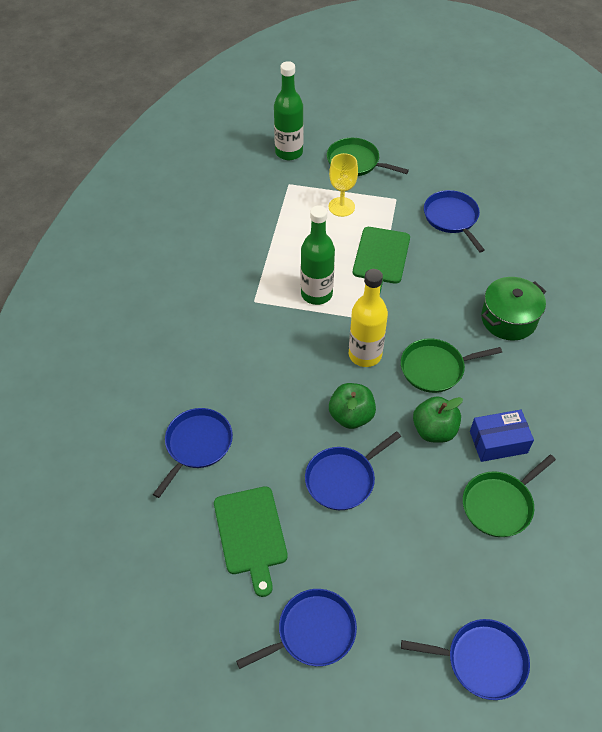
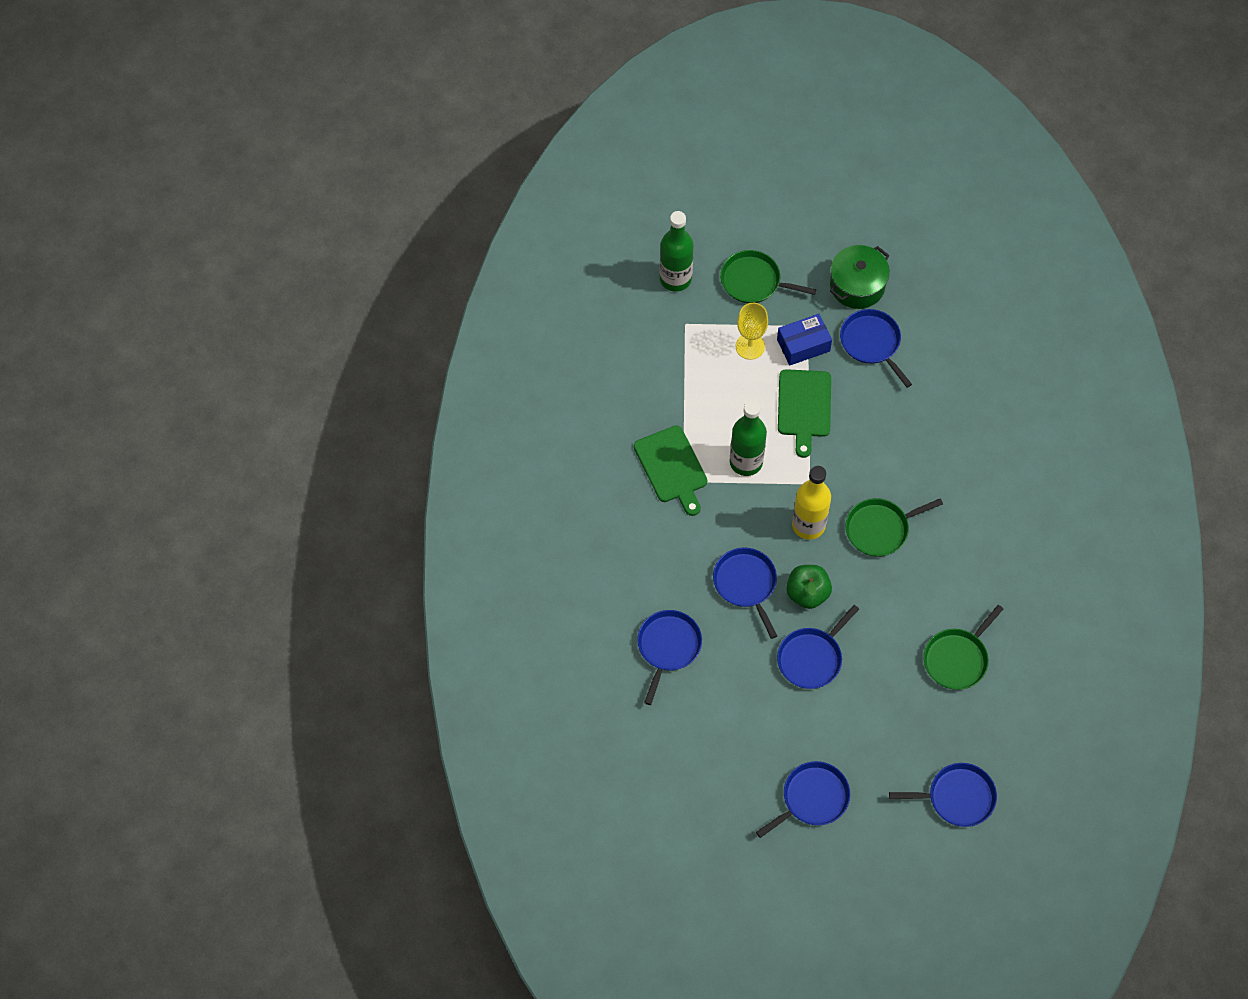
camera: 10 degrees left, 10 degrees up
green cutting board [214,486,288,597] -> green cutting board moved to [634,425,707,516]
green apple [413,396,463,443] -> none
blue box [470,410,534,462] -> blue box moved to [777,314,832,365]
green pot [481,277,546,341] -> green pot moved to [830,245,890,309]
none -> blue pan [713,548,777,639]

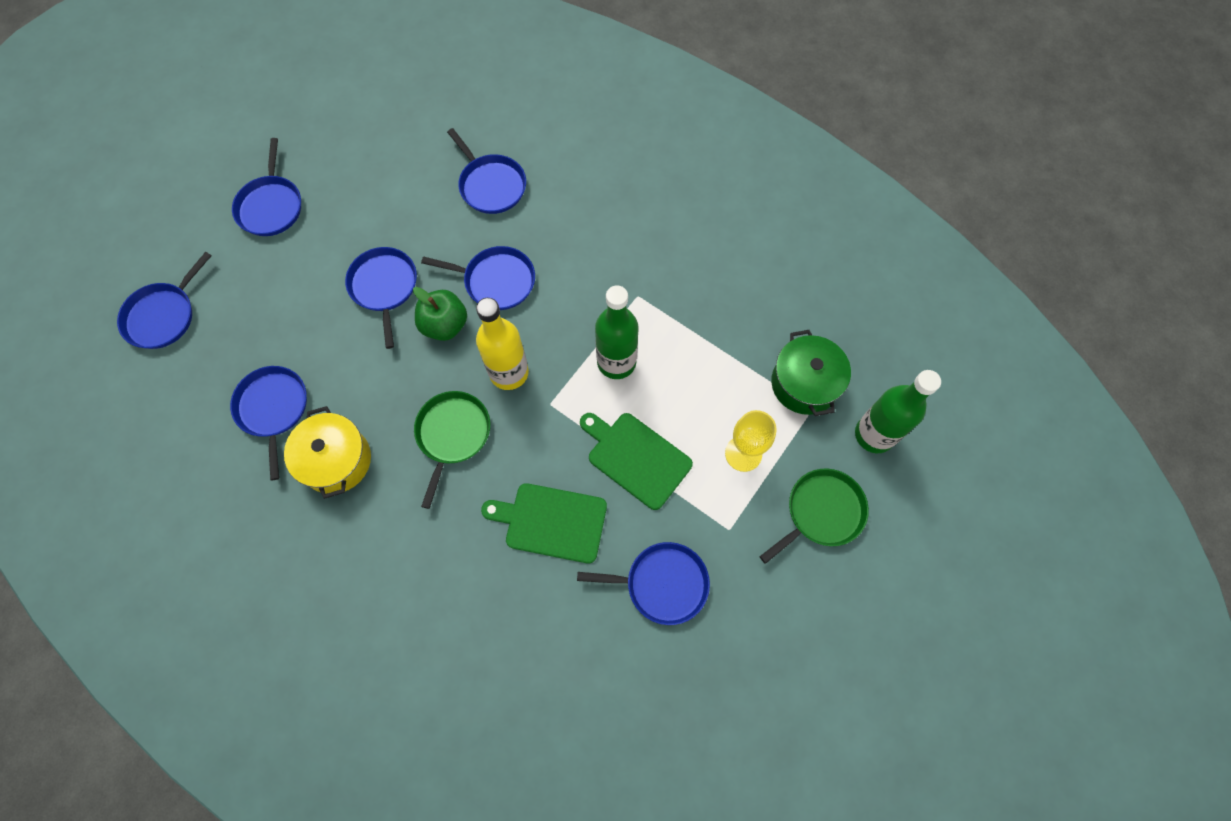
camera: 125 degrees right, 5 degrees up
green cutting board [634,425,707,516] -> green cutting board moved to [481,483,607,563]
blue box [777,314,832,365] -> none
green pot [830,245,890,309] -> green pot moved to [771,330,851,416]
green pan [924,605,1003,690] -> blue pan [230,366,307,480]
none -> yellow pot [284,406,371,499]

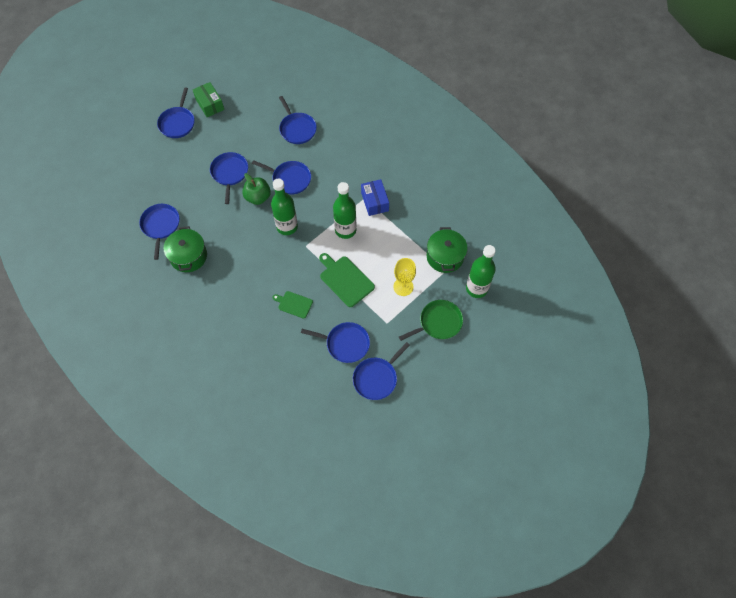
camera: 10 degrees right, 5 degrees down
blue pan [117,252,211,349] -> blue pan moved to [353,342,410,400]
yellow pot [284,406,371,499] -> green pot [164,226,207,272]
green pan [414,391,490,509] -> none
yellow bottle [476,298,529,390] -> green bottle [271,178,298,235]
green cutting board [481,483,607,563] -> green cutting board [272,291,313,319], size x0.61
none -> green box [193,82,224,117]
none -> blue box [361,179,389,216]

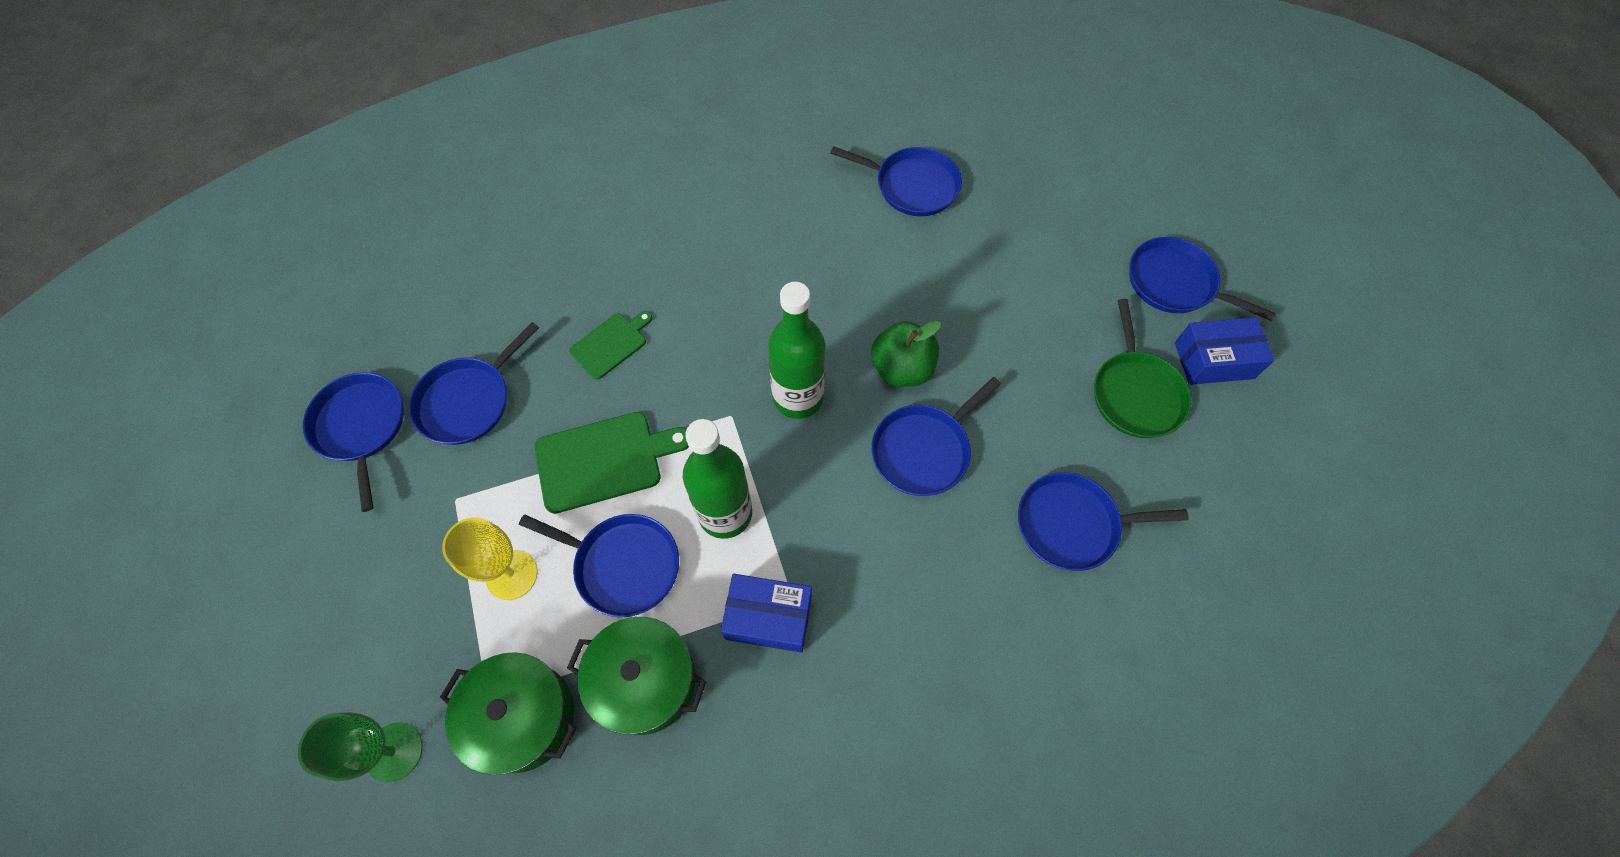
camera: 115 degrees right, 0 degrees up
green pot [164,226,207,272] -> green pot moved to [567,617,706,735]
green box [193,82,224,117] -> blue box [1175,317,1274,385]
blue pan [210,152,248,204] -> blue pan moved to [519,514,679,617]
green pan [399,300,463,341] -> green pan moved to [1094,299,1192,438]
green bottle [466,245,496,298] -> green goblet [298,712,423,782]

